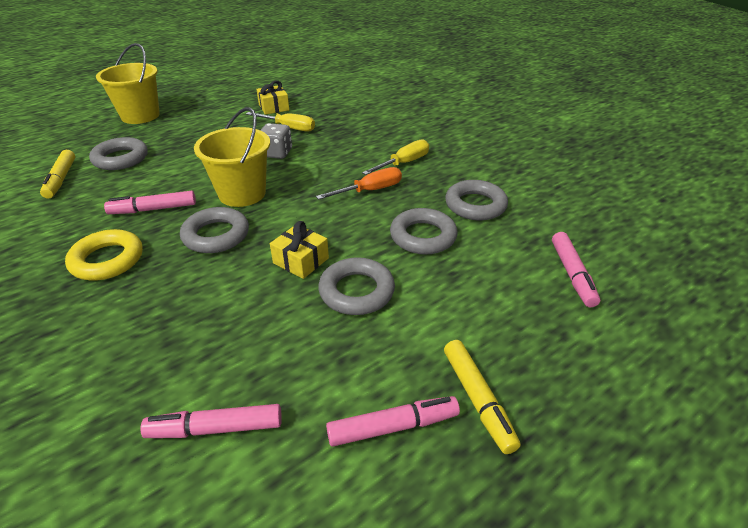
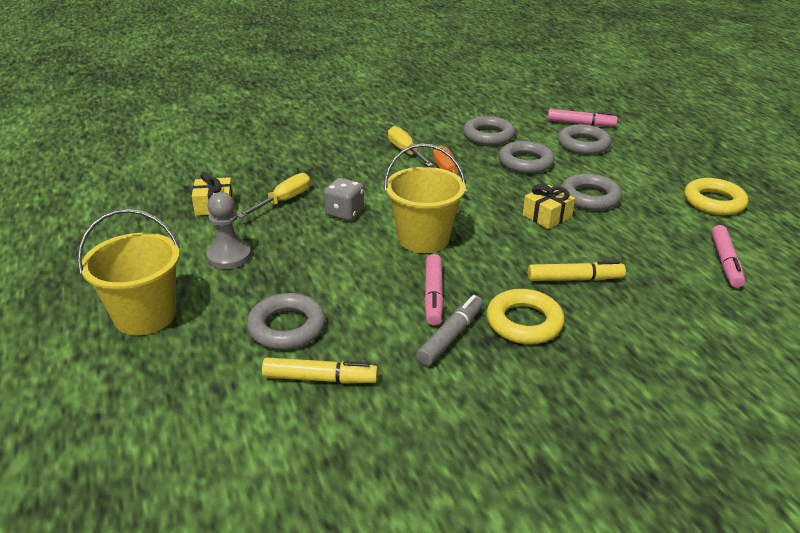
camera: 75 degrees left, 5 degrees down
grey ring [180,207,249,253] -> grey ring moved to [558,124,612,155]
pink marker [326,396,460,446] -> yellow ring [684,178,748,215]
yellow marker [444,340,521,454] -> yellow marker moved to [528,261,626,281]
none -> grey pawn [206,192,251,269]
none -> grey marker [416,295,483,366]

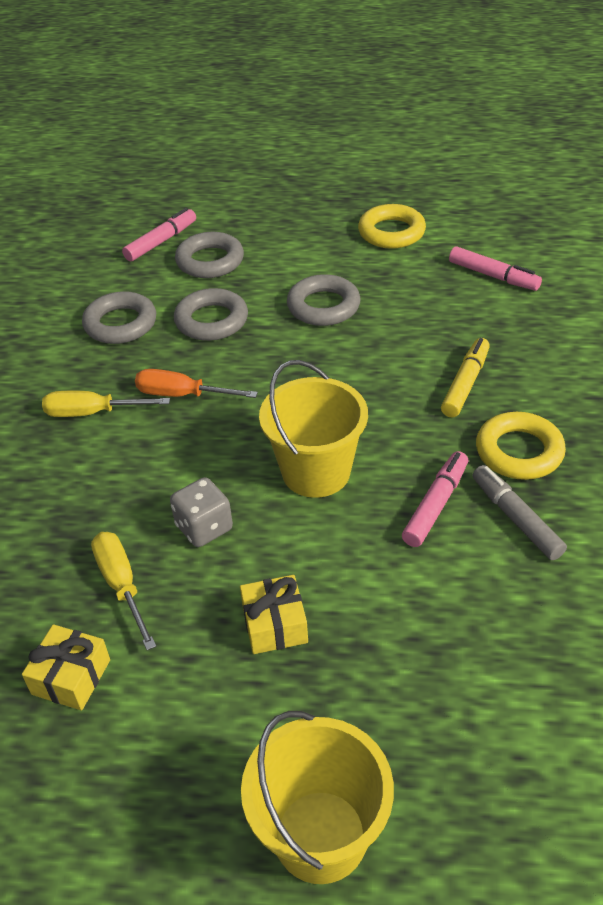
camera: 60 degrees left, 10 degrees up
grey pawn [206,192,251,269] -> none
grey ring [247,293,326,350] -> none
yellow marker [262,358,378,384] -> none
pink marker [424,254,444,325] -> pink marker turned 90 degrees counterclockwise [402,451,468,547]
yellow gift [523,184,575,229] -> yellow gift moved to [240,575,308,654]

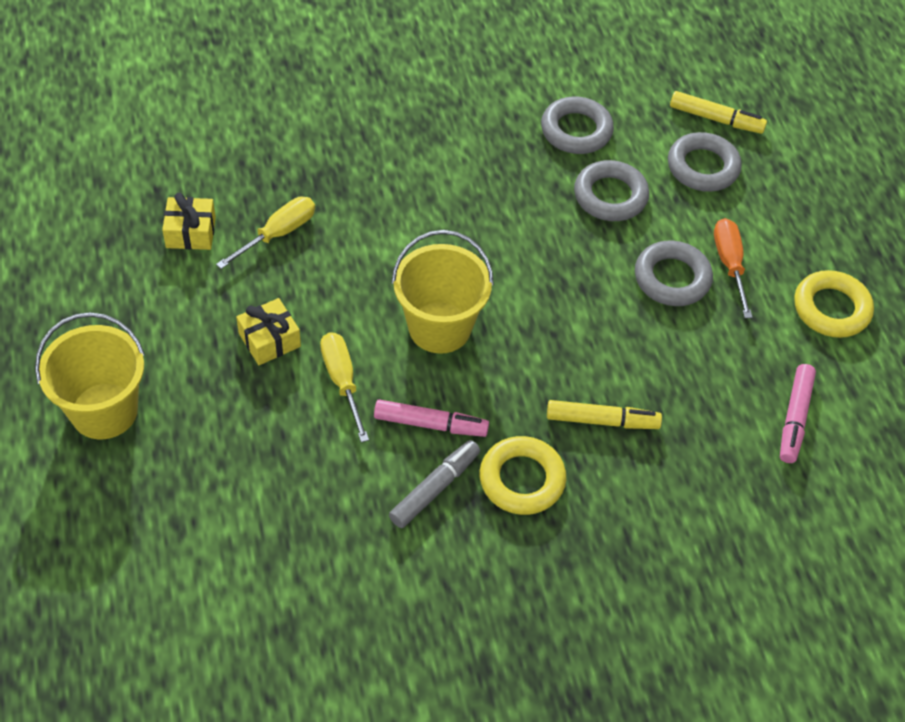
camera: 65 degrees right, 10 degrees up
yellow screwdriver [42,391,170,417] -> yellow screwdriver moved to [320,332,369,442]
pink marker [122,208,196,262] -> yellow marker [670,91,767,134]
orange screwdriver [135,369,258,398] -> orange screwdriver moved to [714,218,753,318]
grey dice [170,477,233,547] -> none

